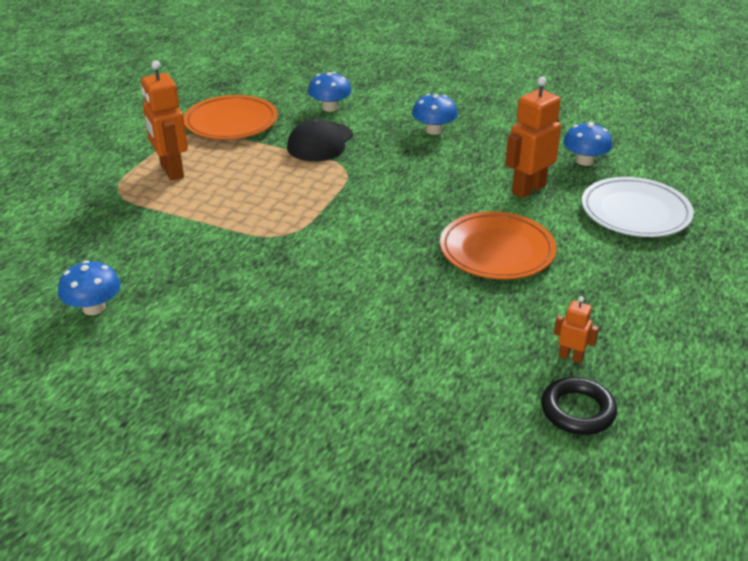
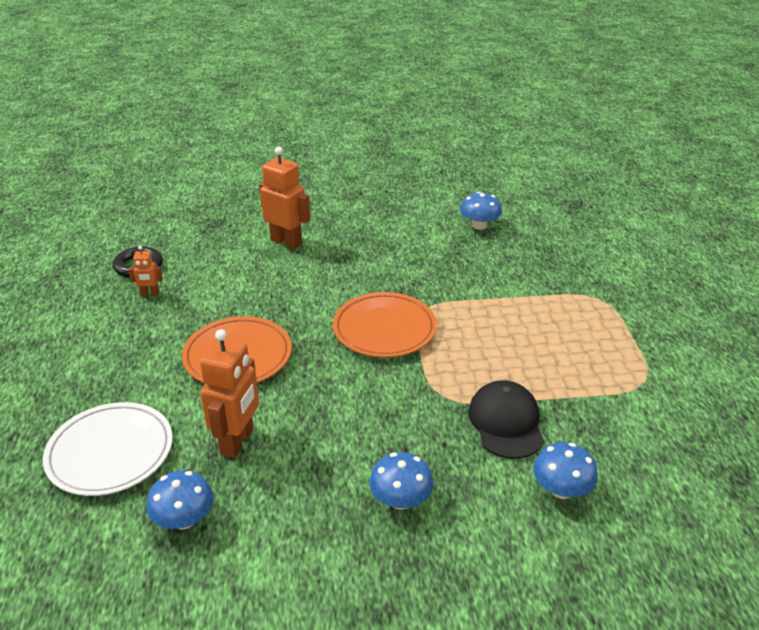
camera: 150 degrees right, 0 degrees up
orange robot [141,60,188,181] -> orange robot moved to [259,147,310,249]
orange plate [184,95,278,140] -> orange plate moved to [333,292,437,357]

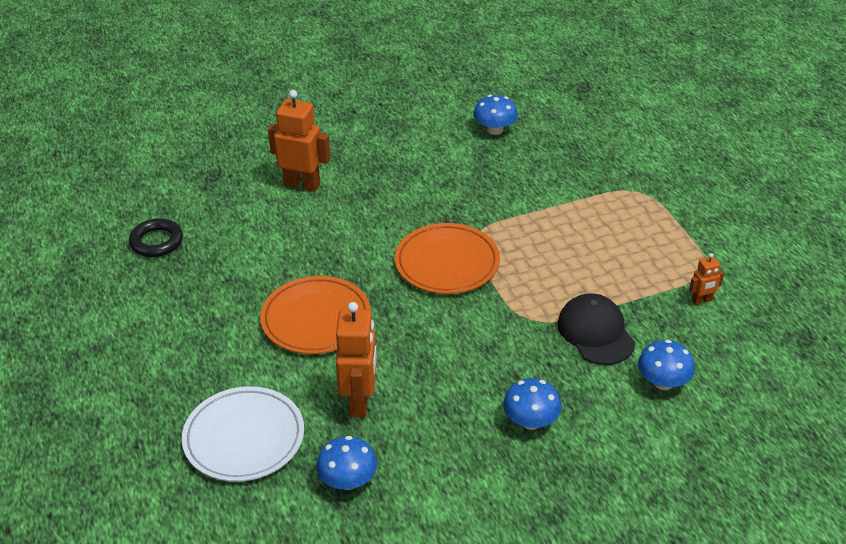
camera: 15 degrees left, 5 degrees up
orange robot [128,246,163,296] -> orange robot moved to [689,253,724,305]

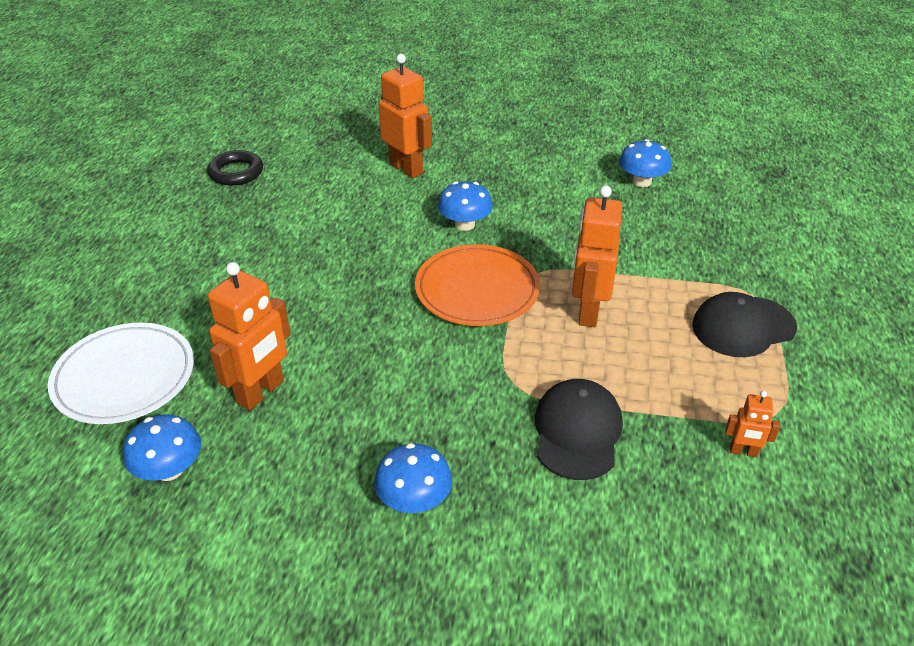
camera: 30 degrees right, 0 degrees up
orange plate [260,276,371,354] -> none
blue mushroom [638,340,695,390] -> blue mushroom moved to [438,181,493,231]
none -> orange robot [572,185,622,327]
none -> black cap [692,292,797,357]

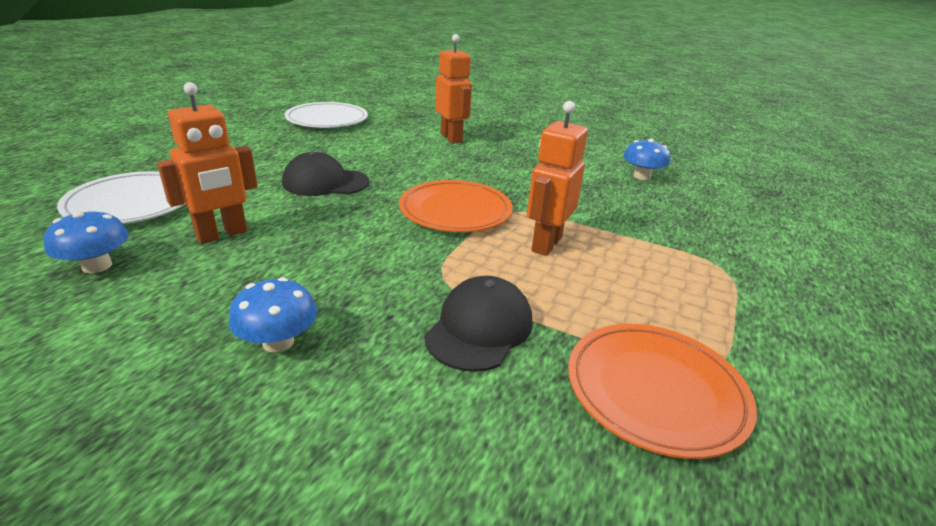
camera: 15 degrees right, 10 degrees down
black ring [207,150,263,186] -> white plate [285,102,368,128]
blue mushroom [438,181,493,231] -> none
black cap [692,292,797,357] -> black cap moved to [282,151,369,196]
orange robot [725,391,780,457] -> orange plate [568,324,757,459]

